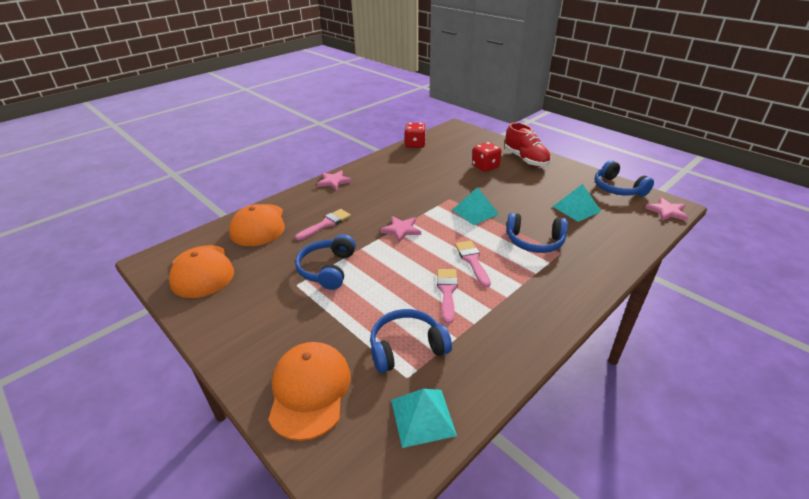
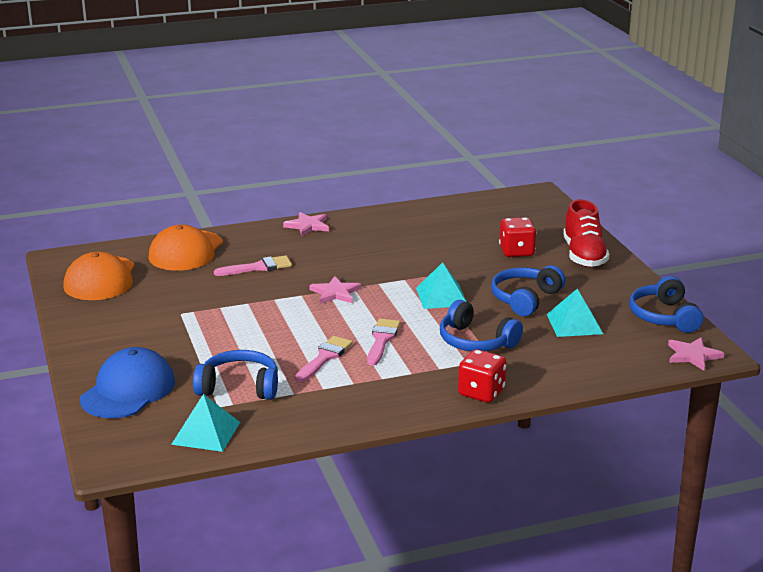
camera: 25 degrees right, 10 degrees down
orange cap [268,342,351,441] -> blue cap [80,347,175,418]
blue headphones [295,234,356,290] -> blue headphones moved to [491,265,566,316]
red dice [405,123,426,148] -> red dice moved to [458,349,506,403]

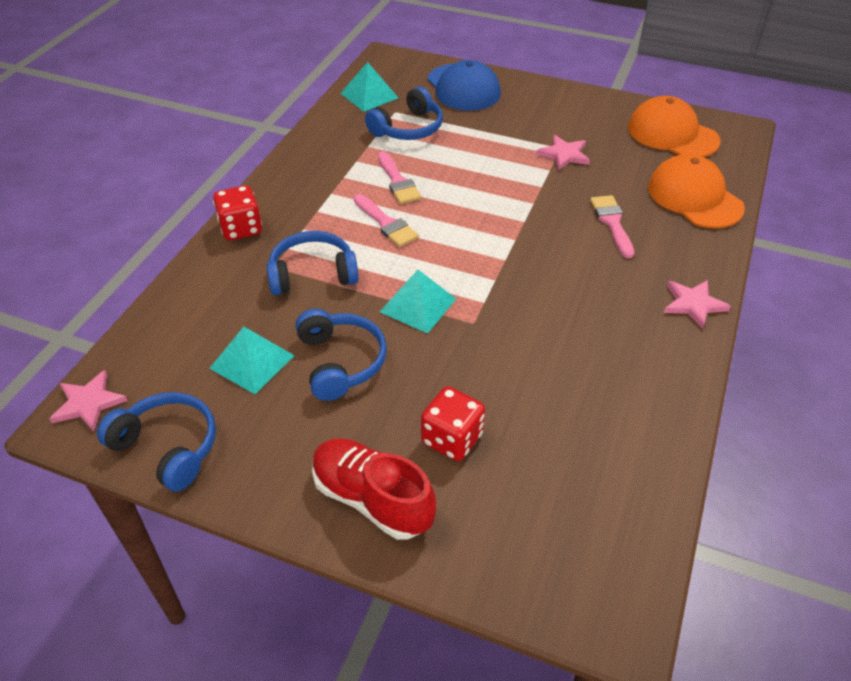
camera: 130 degrees right, 20 degrees up
pink brush [214,255,292,276] -> pink brush turned 150 degrees clockwise [590,195,634,258]
pink star [309,276,361,304] -> pink star moved to [536,135,590,171]

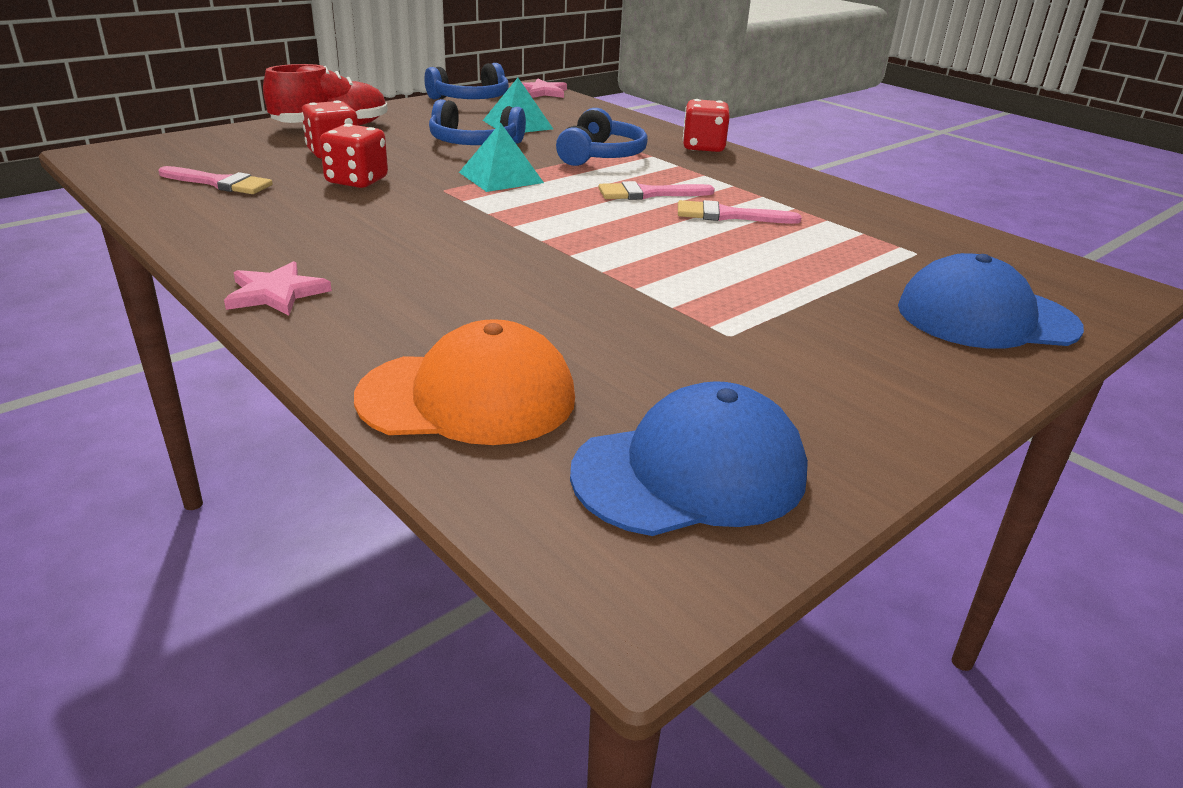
camera: 115 degrees right, 15 degrees down
turquoise pyramid [340,62,398,112] -> none
blue headphones [365,86,443,140] -> none
pink star [536,135,590,171] -> none
pink brush [590,195,634,258] -> pink brush moved to [159,166,273,194]
orange cap [628,96,721,157] -> blue cap [570,381,808,536]
none -> red dice [320,124,388,188]

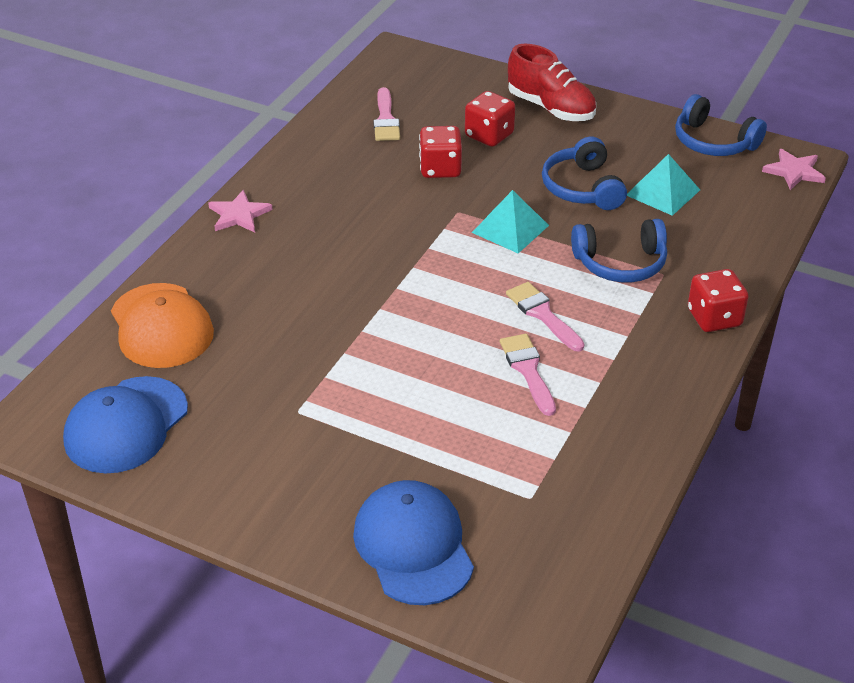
camera: 70 degrees right, 10 degrees up
blue cap [570,381,808,536] -> blue cap turned 75 degrees clockwise [63,376,188,473]

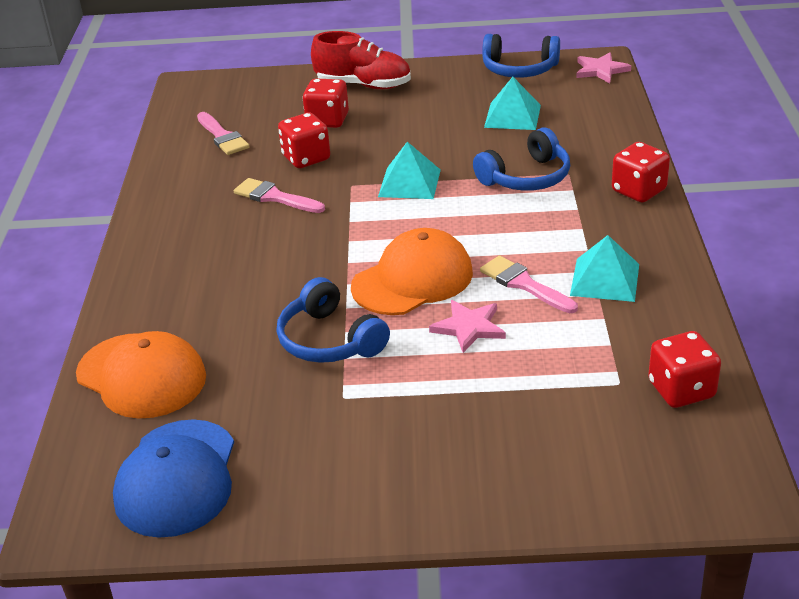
camera: 25 degrees left, 5 degrees down
pink star [208,190,273,232] -> pink star moved to [429,300,506,353]
blue cap [353,480,474,605] -> none
pink brush [506,282,585,352] -> pink brush moved to [234,178,325,213]
blue headphones [542,137,627,210] -> blue headphones moved to [277,277,390,363]
none -> orange cap [351,228,473,315]
none -> turquoise pyramid [570,235,639,302]
none -> red dice [648,331,721,408]

